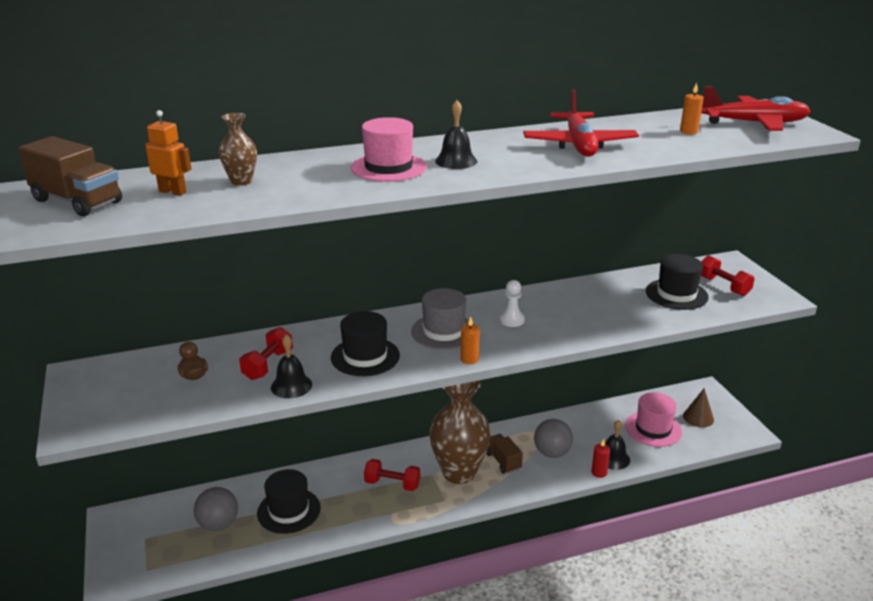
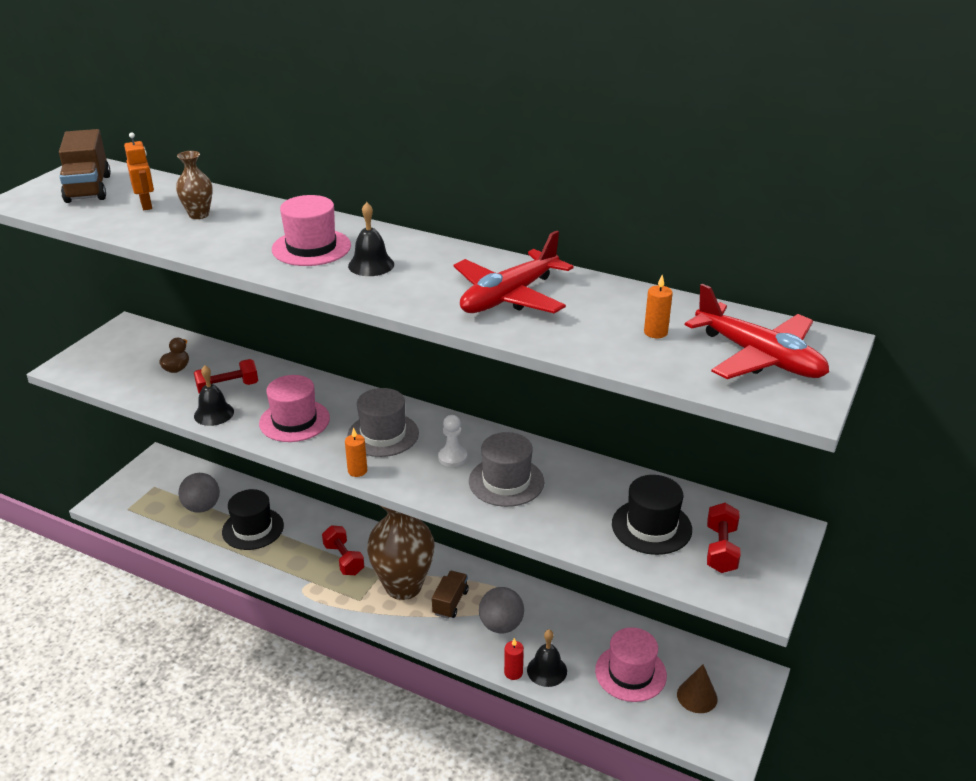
camera: 45 degrees right, 5 degrees up
black hat [331,311,400,376] -> pink hat [259,375,330,442]
none -> grey hat [469,432,544,507]

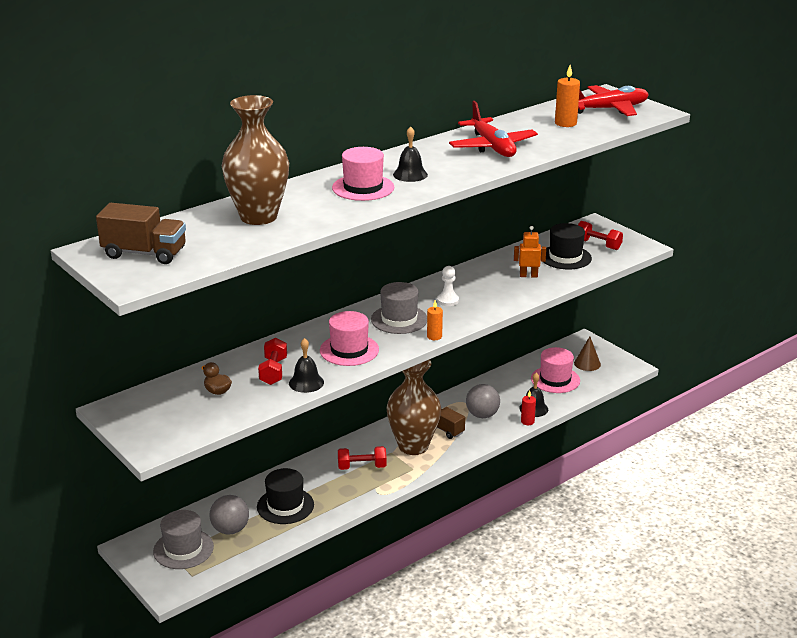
camera: 65 degrees left, 5 degrees down
orange robot [124,132,154,210] -> orange robot moved to [514,226,546,278]
brown vase [176,151,213,219] -> brown vase [222,95,289,225], size x2.15
grey hat [469,432,544,507] -> grey hat moved to [153,510,214,569]
orange candle [644,275,673,338] -> orange candle [555,65,580,127], size x1.51

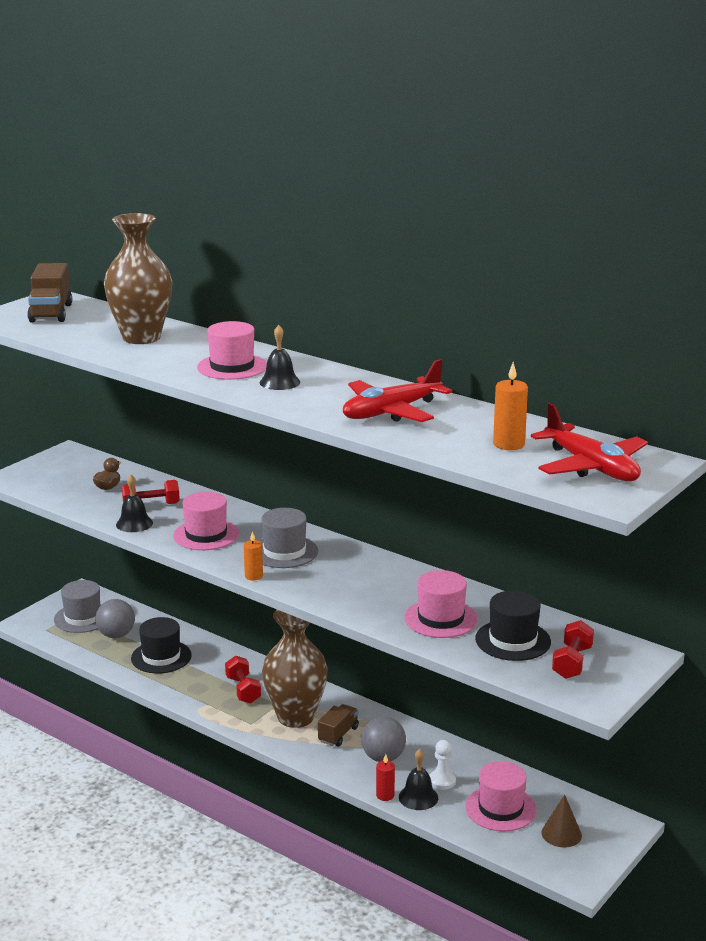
camera: 75 degrees right, 5 degrees down
white pawn [437,266,459,306] -> white pawn moved to [429,740,456,790]
orange robot [514,226,546,278] -> pink hat [404,570,478,638]

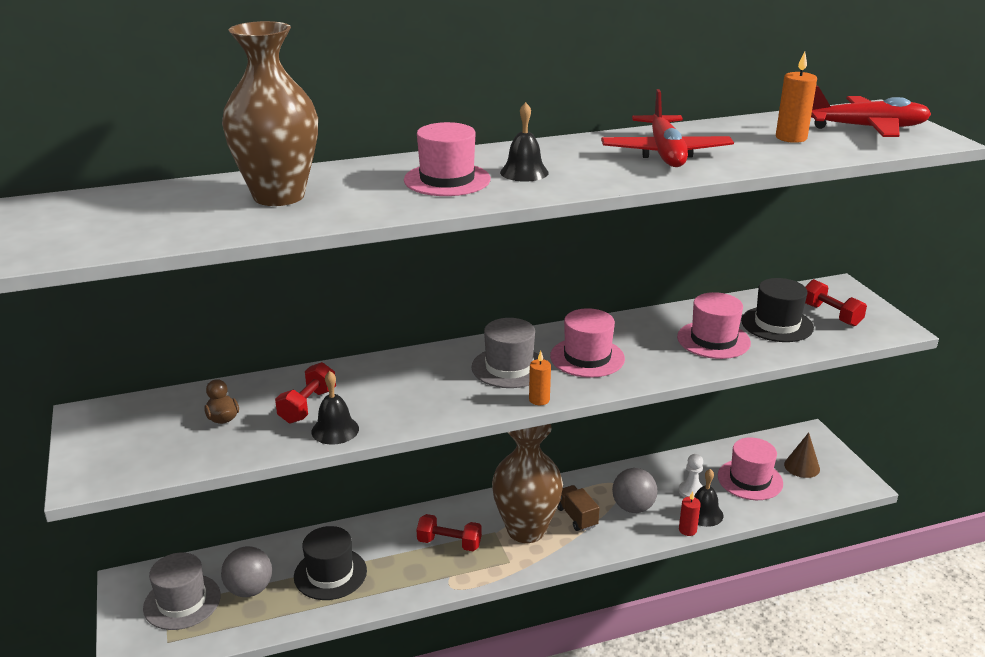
camera: 55 degrees left, 5 degrees up
brown truck [27,263,72,323] -> none
pink hat [173,492,239,550] -> pink hat moved to [550,308,625,378]

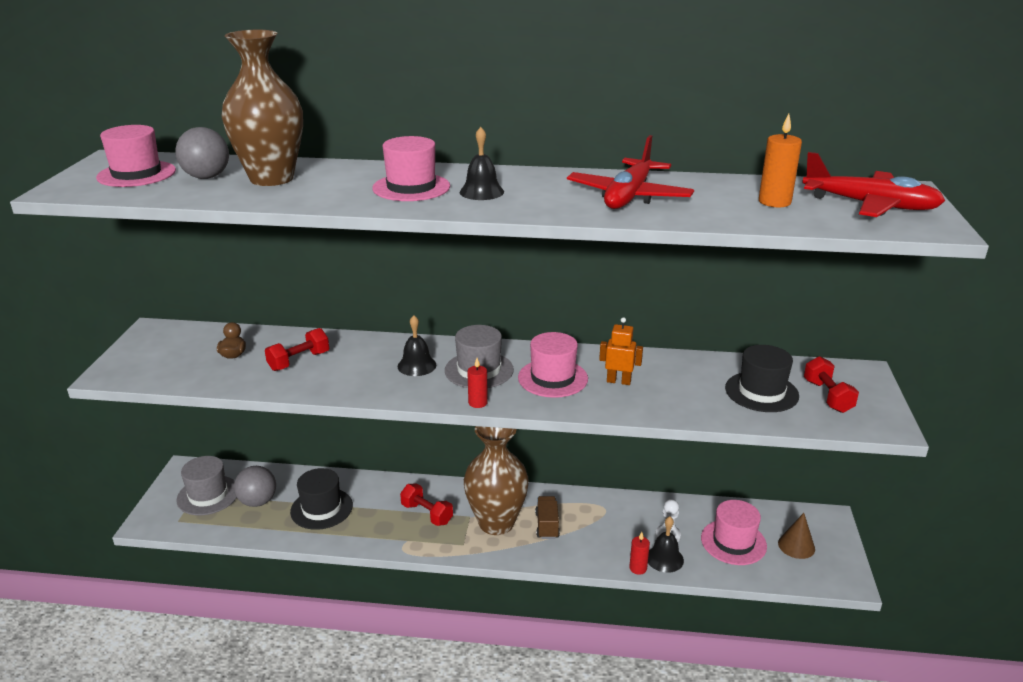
camera: 25 degrees right, 0 degrees up
black bell [311,371,359,445] -> black bell moved to [398,315,437,376]
orange candle [529,351,551,405] -> red candle [467,358,488,408]
grey ball [612,468,658,513] -> grey ball moved to [175,127,229,179]
pink hat [677,292,751,359] -> pink hat moved to [96,125,176,187]
none -> orange robot [599,317,643,385]

